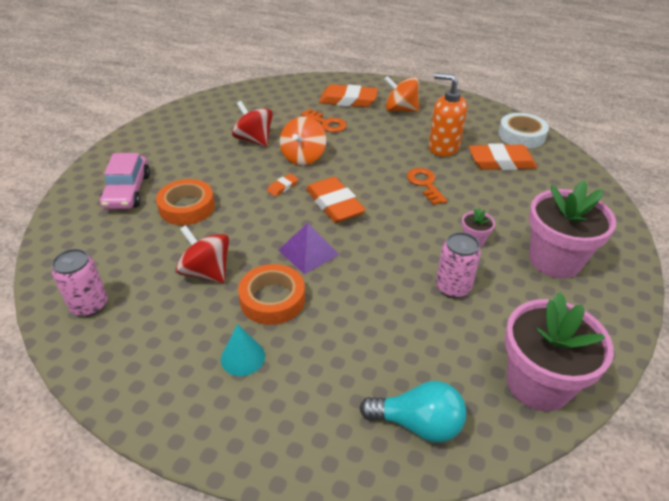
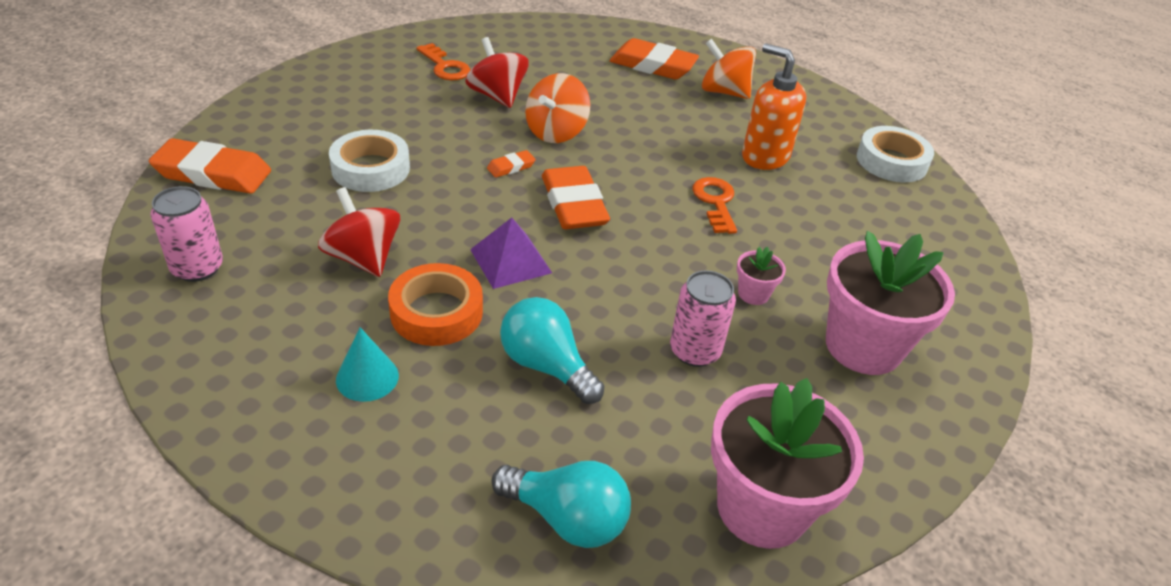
camera: 10 degrees right, 0 degrees up
pink car [100,153,150,210] -> none
orange tape [156,179,215,225] -> white tape [329,130,410,192]
orange key [301,109,347,132] -> orange key moved to [416,43,471,80]
orange eraser [469,143,537,170] -> orange eraser moved to [149,138,271,194]
none -> turquoise light bulb [500,297,605,404]

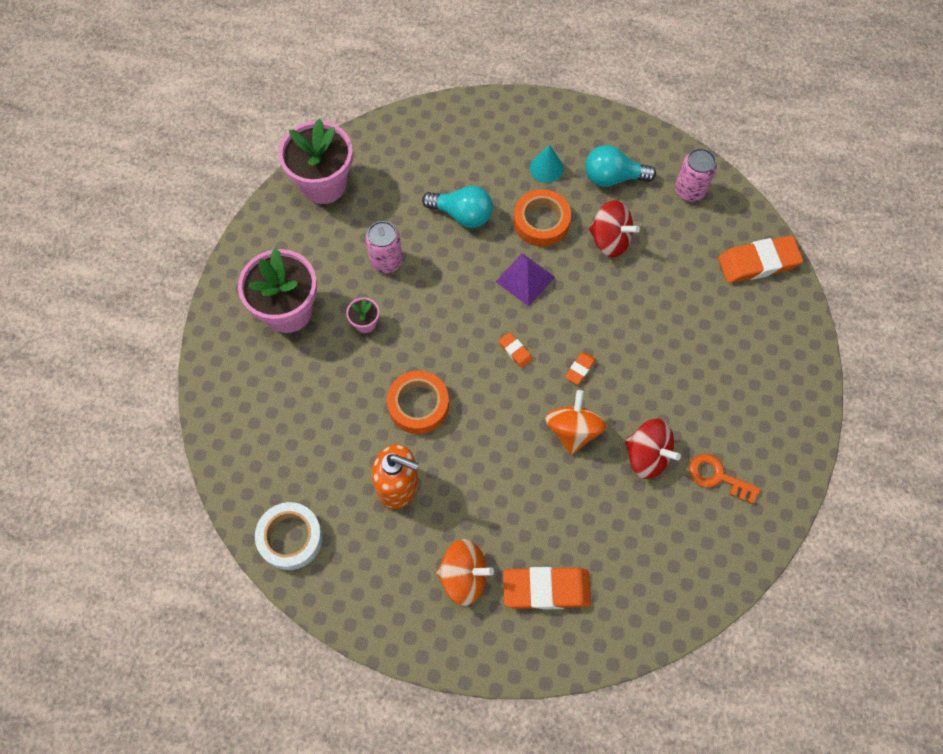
camera: 160 degrees right, 25 degrees up
white tape [329,130,410,192] -> none
turquoise light bulb [491,461,631,548] -> turquoise light bulb moved to [585,145,656,187]
orange eraser [542,166,610,229] -> orange eraser [499,332,533,368], size x0.46
orange key [692,177,737,234] -> orange tape [387,371,449,434]

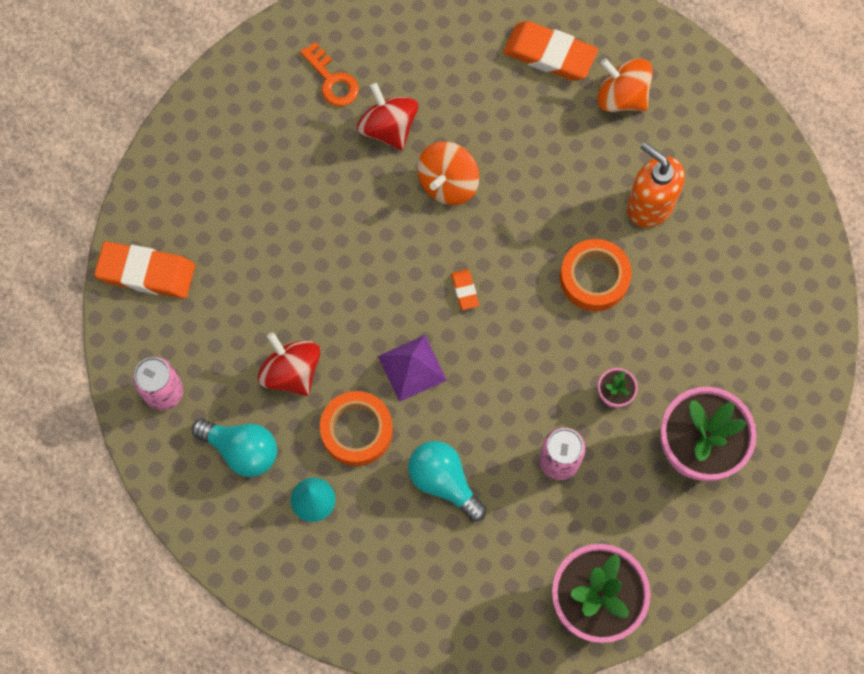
camera: 155 degrees left, 5 degrees up
white tape [255,502,323,570] -> none
orange eraser [565,352,596,385] -> none

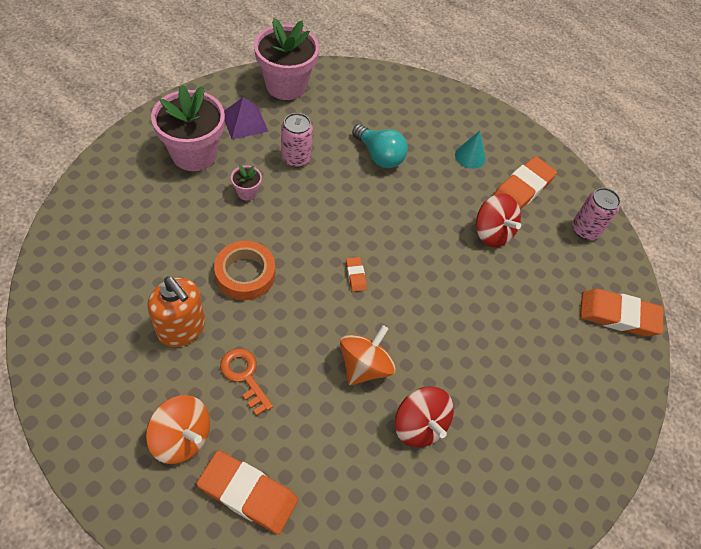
camera: 175 degrees right, 15 degrees down
turquoise light bulb [192,418,277,477] -> orange eraser [493,156,557,210]
orange key [300,42,359,107] -> orange key moved to [220,348,273,416]
orange tape [320,391,393,466] -> none
purple pyramid [378,335,447,402] -> purple pyramid moved to [224,97,269,139]

